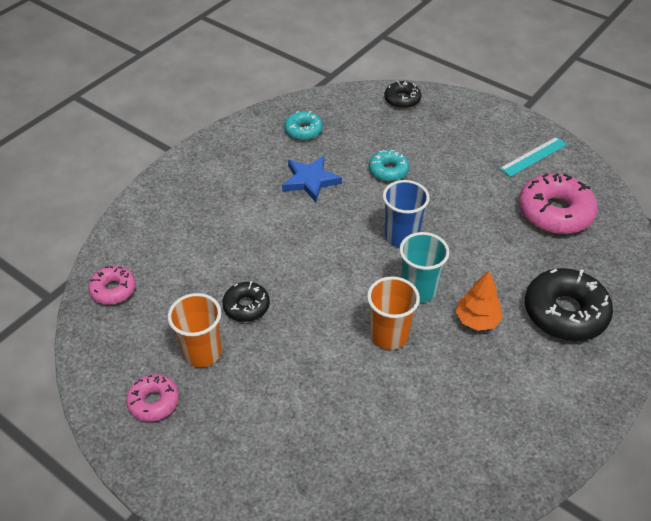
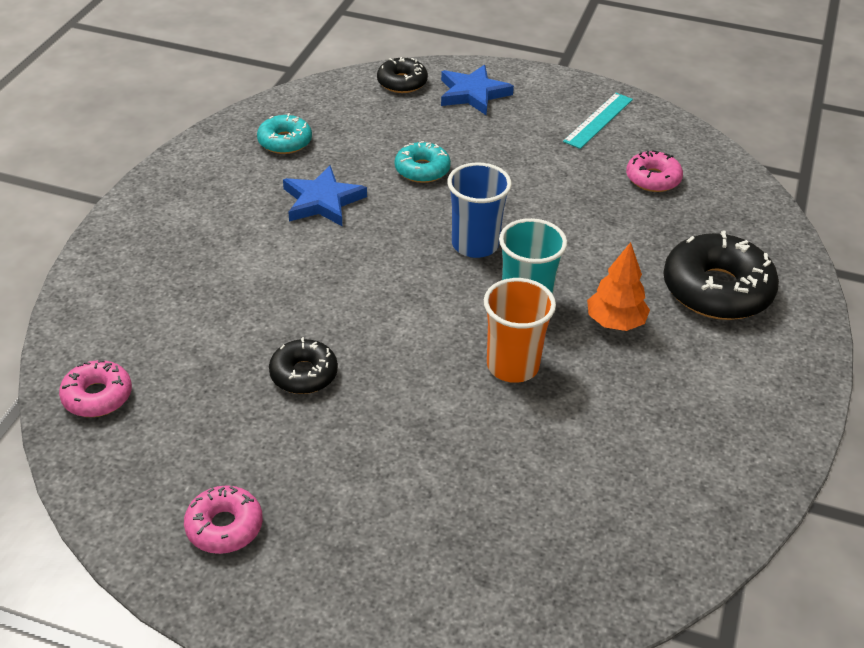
camera: 20 degrees left, 5 degrees down
orange cup [168,293,222,367] -> none
pink donut [519,173,597,234] -> pink donut [626,150,683,192], size x0.56
none -> blue star [441,65,514,115]

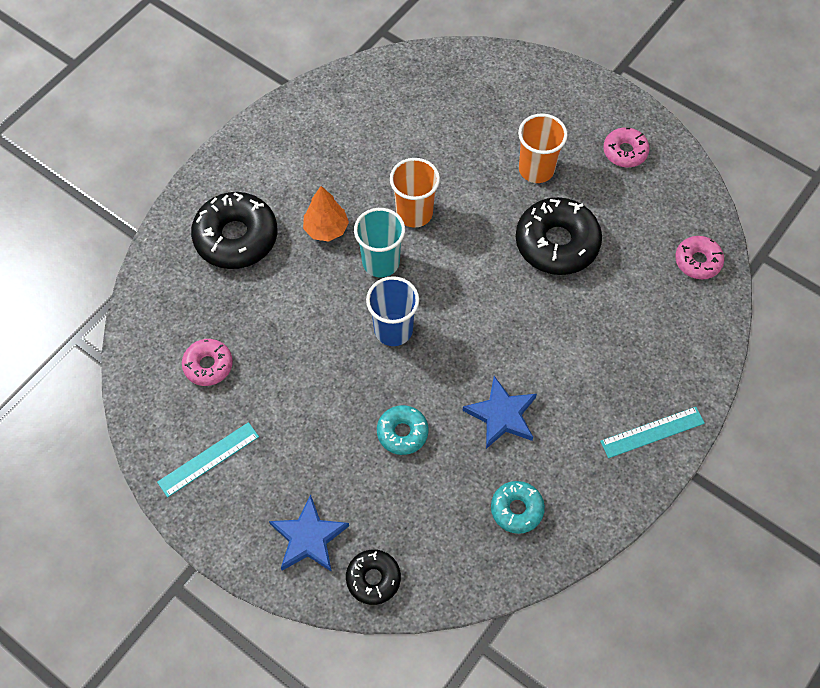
camera: 160 degrees left, 20 degrees up
black donut [269,337,338,394] -> black donut [516,197,602,275], size x1.79
none -> orange cup [518,114,568,183]
none -> turquoise ruler [600,407,705,458]

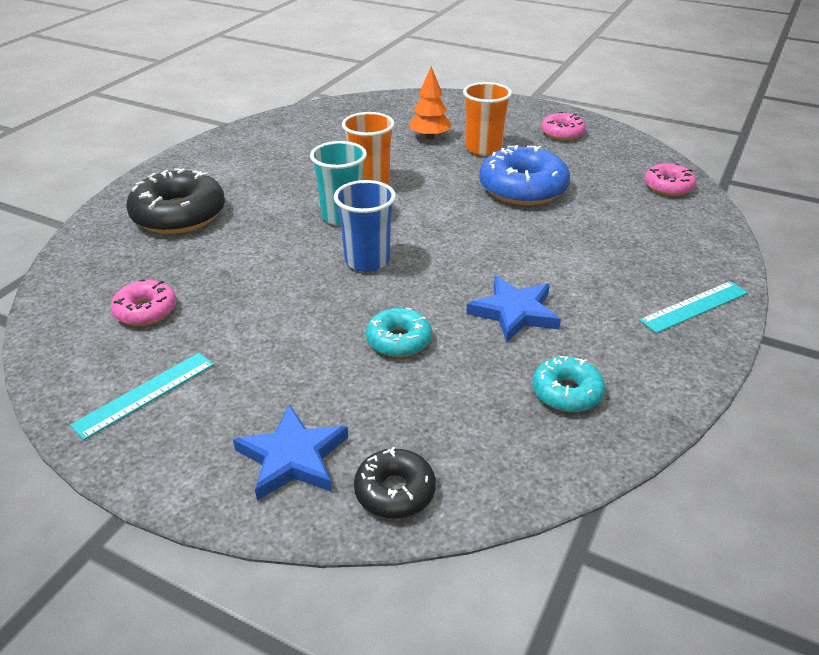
camera: 10 degrees left, 25 degrees down
orange tree [303,186,349,242] -> orange tree moved to [409,66,452,140]
black donut [516,197,602,275] -> blue donut [479,145,570,205]

